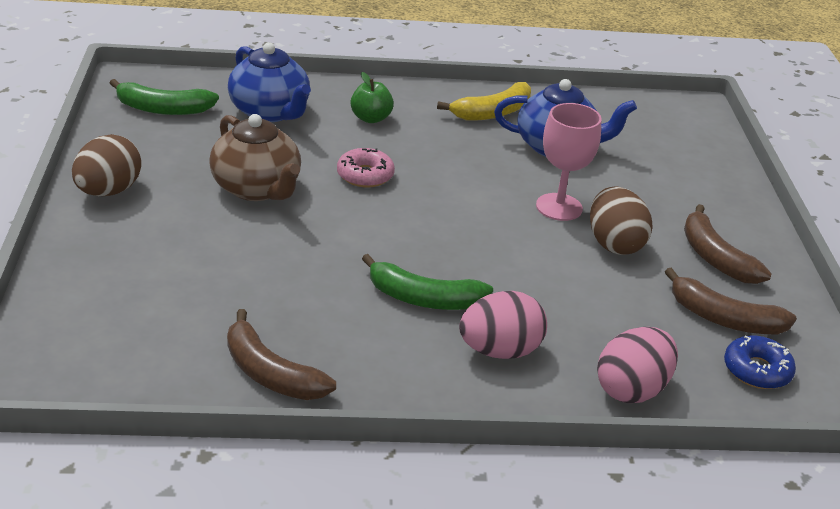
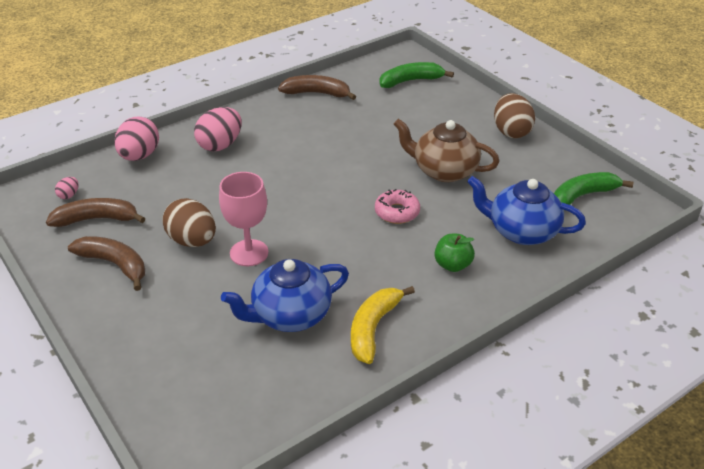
camera: 150 degrees right, 5 degrees up
green banana [362,254,493,310] -> green banana moved to [379,62,454,88]
blue donut [724,336,796,389] -> pink egg [55,177,78,199]

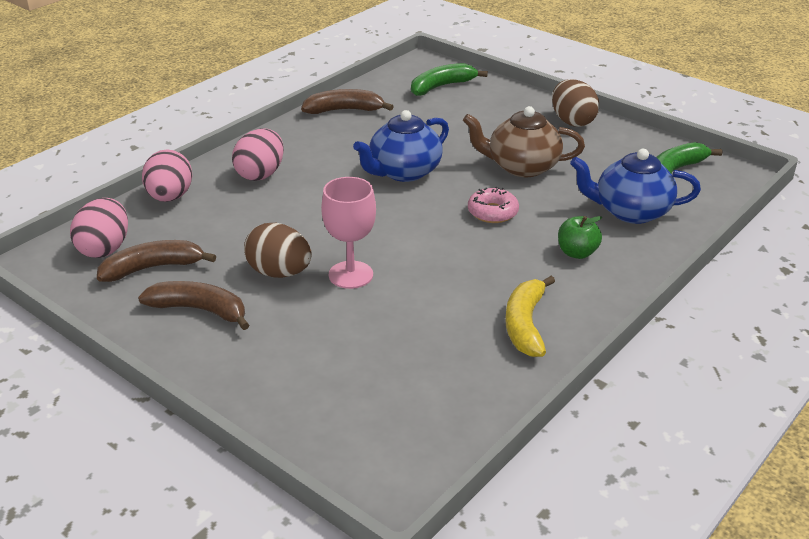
camera: 15 degrees left, 5 degrees down
pink egg [55,177,78,199] -> pink egg [70,198,128,258], size x2.18
blue teapot [221,259,349,332] -> blue teapot moved to [353,110,449,182]

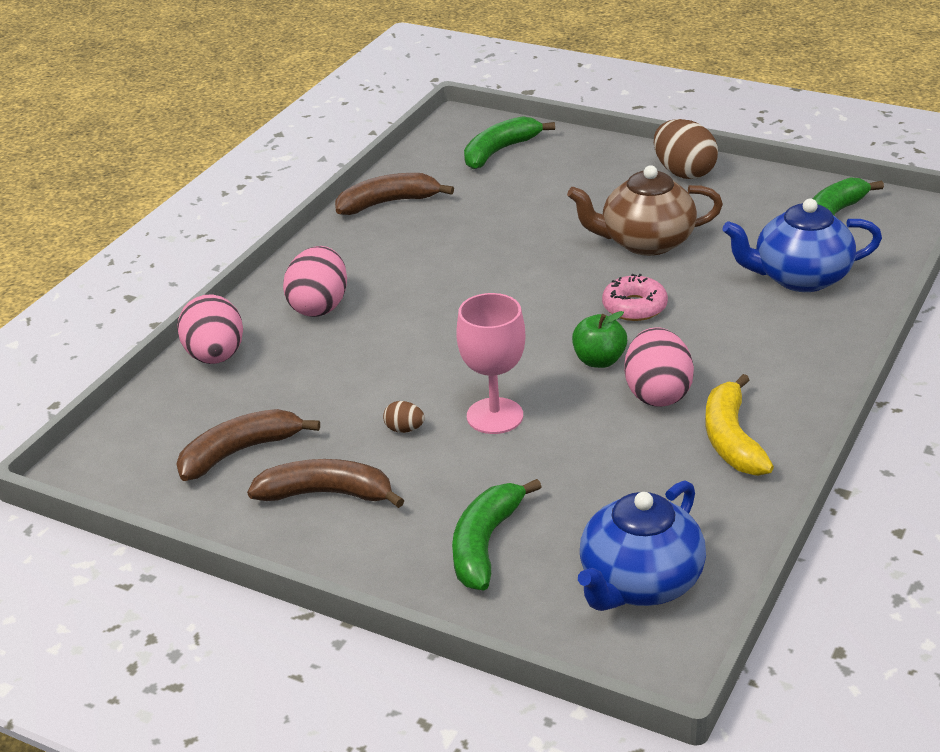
camera: 10 degrees left, 0 degrees up
pink egg [70,198,128,258] -> pink egg moved to [624,327,694,407]
brown egg [244,223,312,278] -> brown egg [383,401,425,433], size x0.46
blue teapot [353,110,449,182] -> blue teapot moved to [578,480,706,611]
green apple [558,216,602,259] -> green apple moved to [572,311,627,368]
none -> green banana [452,479,541,591]

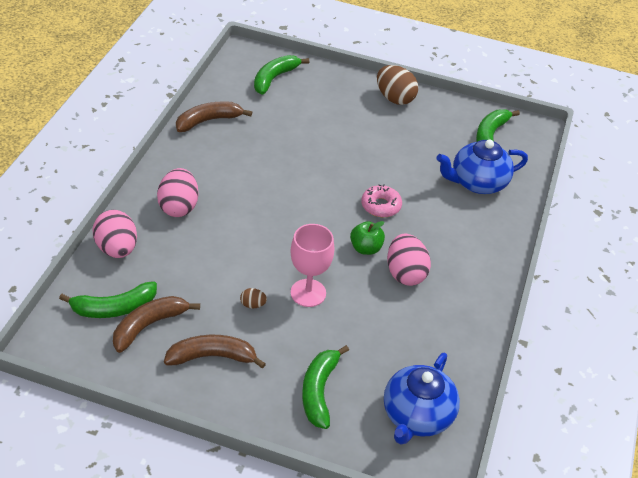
camera: 15 degrees left, 10 degrees up
brown teapot [567,165,723,256] -> none
yellow banana [705,374,774,476] -> none
none -> green banana [59,281,157,318]

